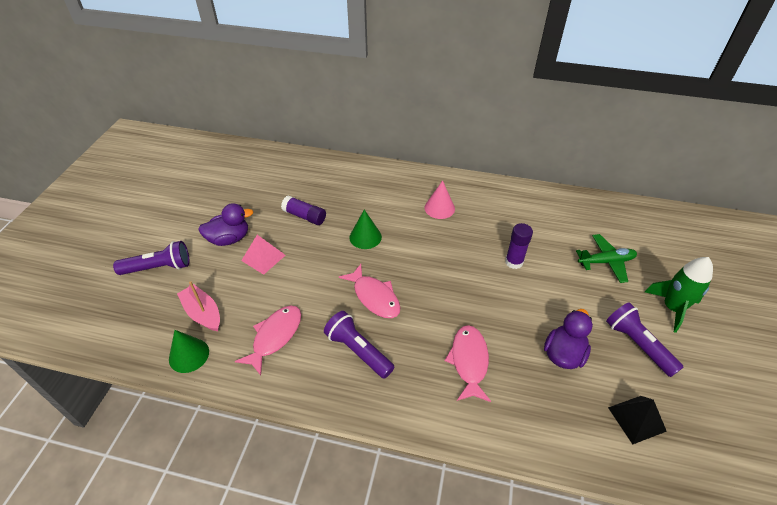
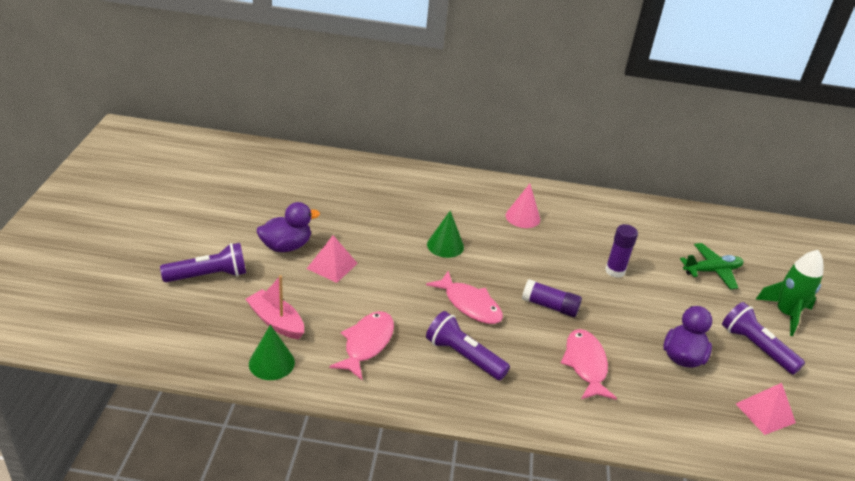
camera: 10 degrees left, 10 degrees down
purple glue stick [281,195,326,225] -> purple glue stick moved to [522,279,582,317]
black pyramid [608,396,667,444] -> pink pyramid [736,383,796,435]

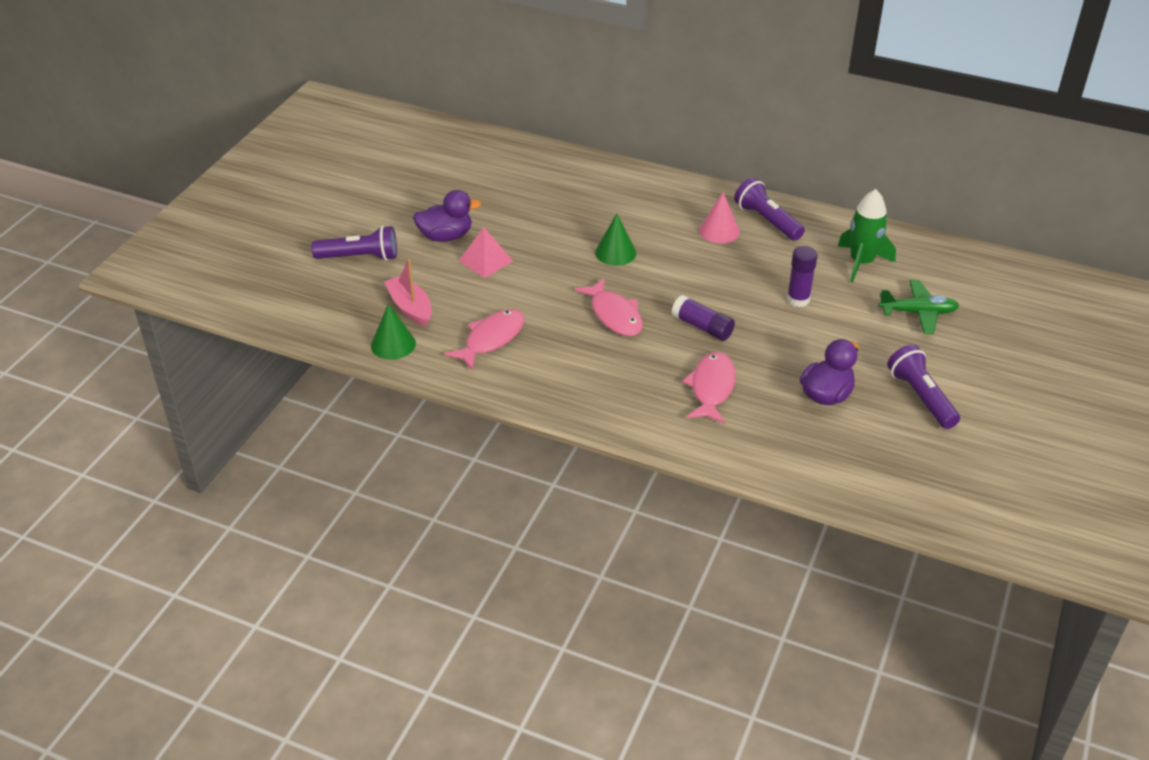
camera: 20 degrees right, 5 degrees up
purple flashlight [426,311,510,380] -> purple flashlight moved to [734,178,805,241]
pink pyramid [736,383,796,435] -> none
green rocket [756,250,823,336] -> green rocket moved to [838,189,896,282]

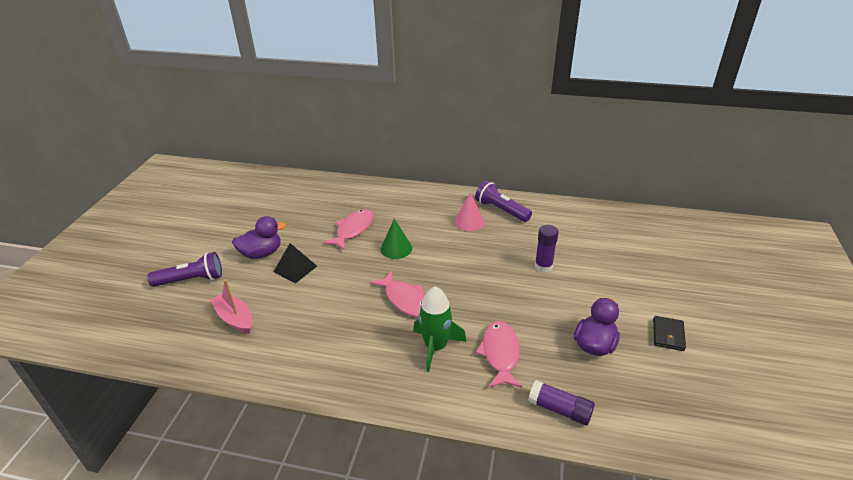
camera: 10 degrees left, 5 degrees down
green cone [371,304,416,360] -> none
pink fish [445,309,525,370] -> pink fish moved to [323,209,373,251]
pink pyramid [459,227,513,278] -> black pyramid [274,243,317,284]
purple glue stick [671,295,735,341] -> purple glue stick moved to [528,380,595,425]
green rocket [838,189,896,282] -> green rocket moved to [413,286,466,372]
green plane [879,280,959,334] -> none
purple flashlight [887,345,960,429] -> black wallet [653,316,686,351]

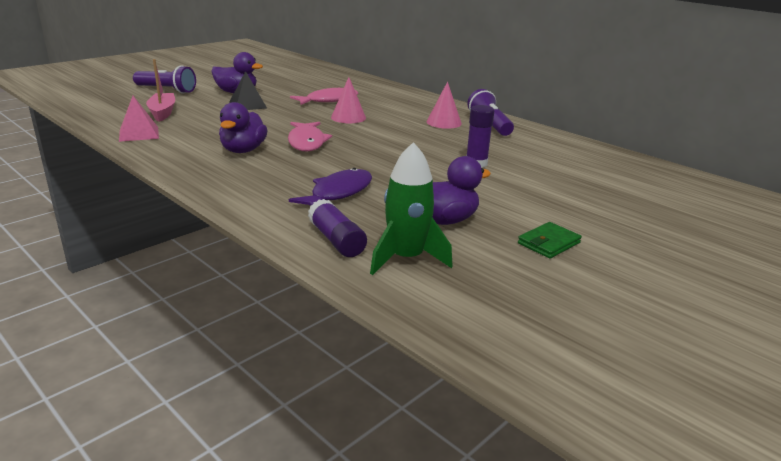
camera: 30 degrees right, 10 degrees down
green cone [380,218,412,259] -> pink cone [331,77,366,123]
green rocket [413,286,466,372] -> green rocket moved to [370,142,453,275]
pink fish [476,321,523,388] -> purple fish [289,168,372,206]
black wallet [653,316,686,351] -> green wallet [518,222,582,259]
none -> pink pyramid [119,96,159,142]
none -> purple duck [219,102,268,153]

